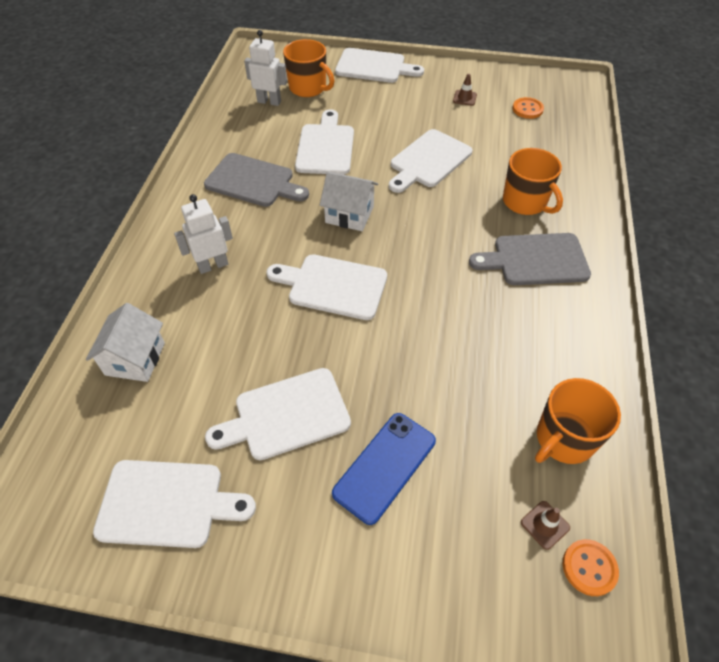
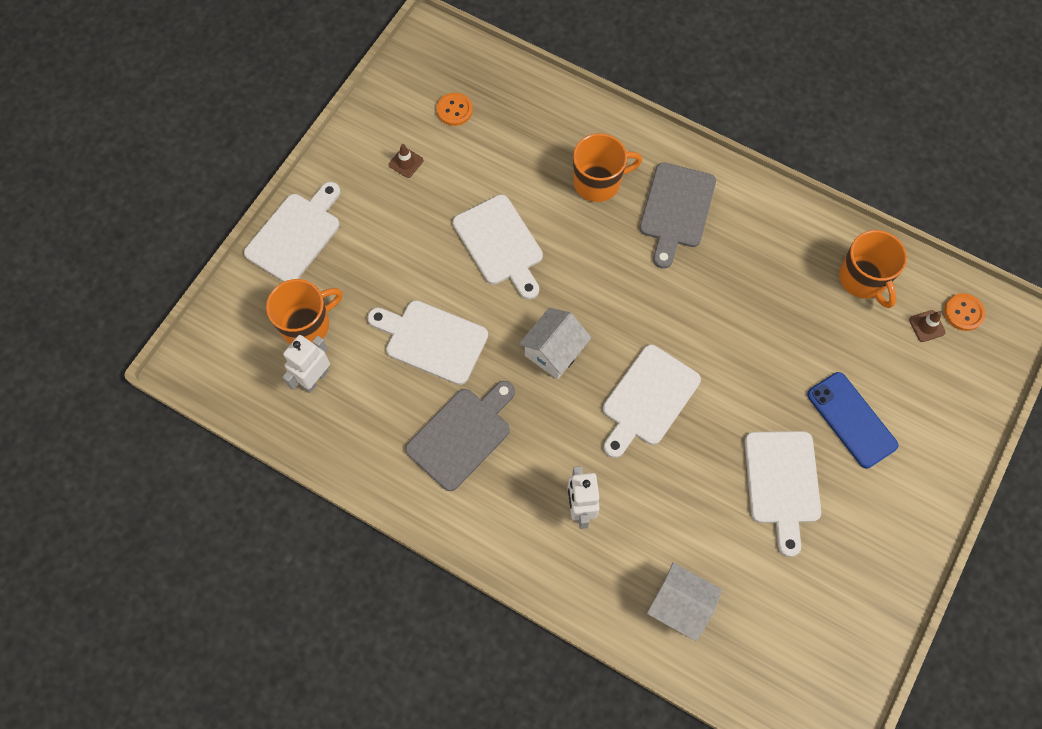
camera: 70 degrees left, 15 degrees up
white cutting board [93,460,256,548] -> none

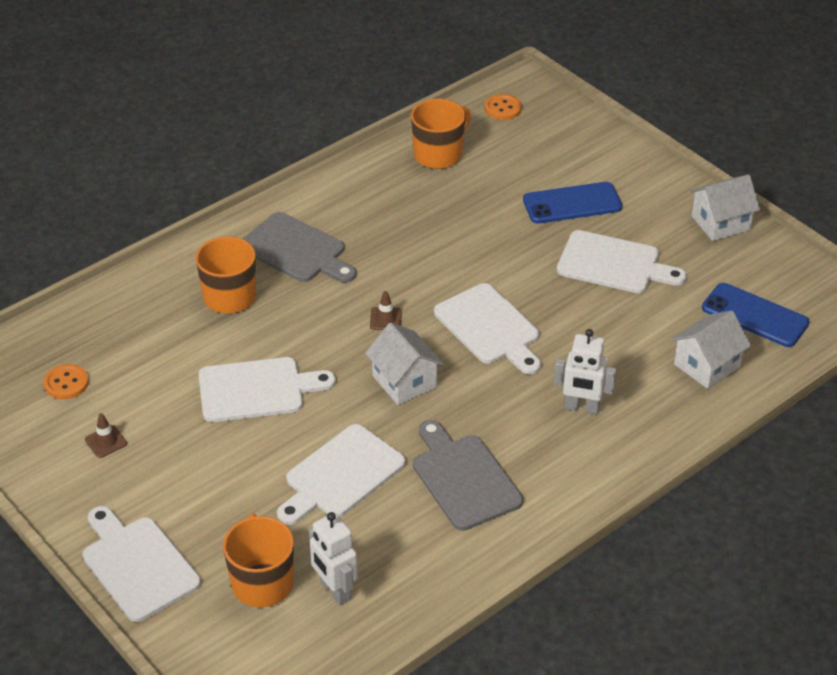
camera: 70 degrees left, 25 degrees down
orange mug [839,230,907,308] -> orange mug turned 45 degrees counterclockwise [411,99,471,169]
brown traffic cone [909,310,946,342] -> brown traffic cone moved to [370,291,402,330]
none -> white house [690,174,760,241]
none -> blue phone [702,283,810,347]

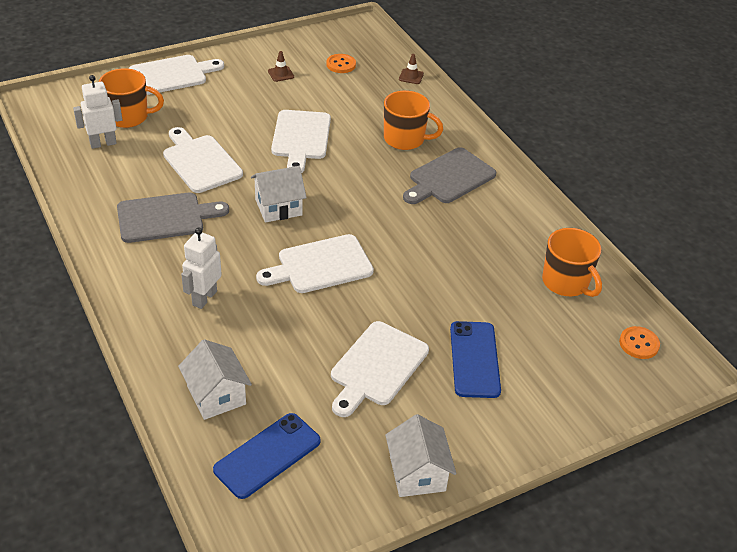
camera: 100 degrees right, 0 degrees up
brown traffic cone [370,291,402,330] -> brown traffic cone moved to [399,54,424,84]

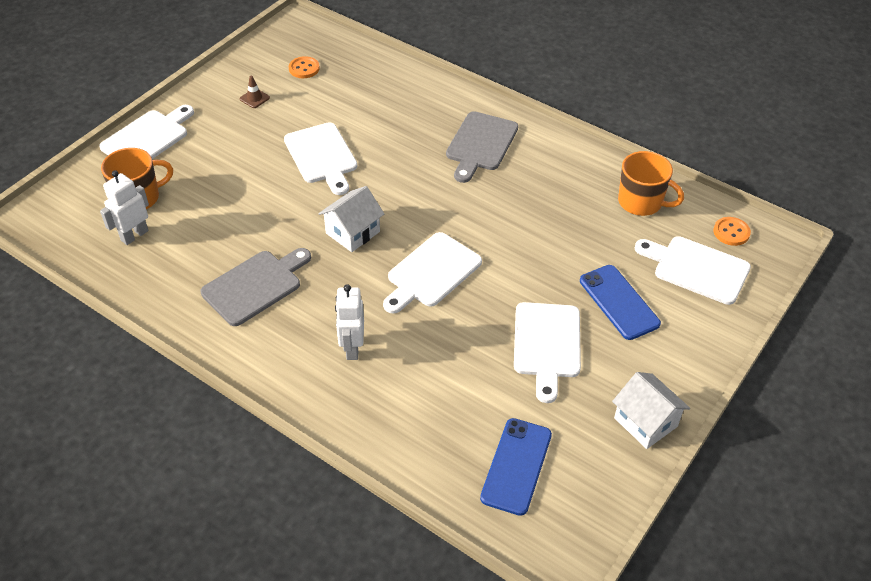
camera: 25 degrees left, 5 degrees up
white cutting board [163,127,243,193] -> white cutting board moved to [635,236,751,305]
white house [178,339,252,420] -> none
orange mug [384,90,443,150] -> none
brown traffic cone [399,54,424,84] -> none

